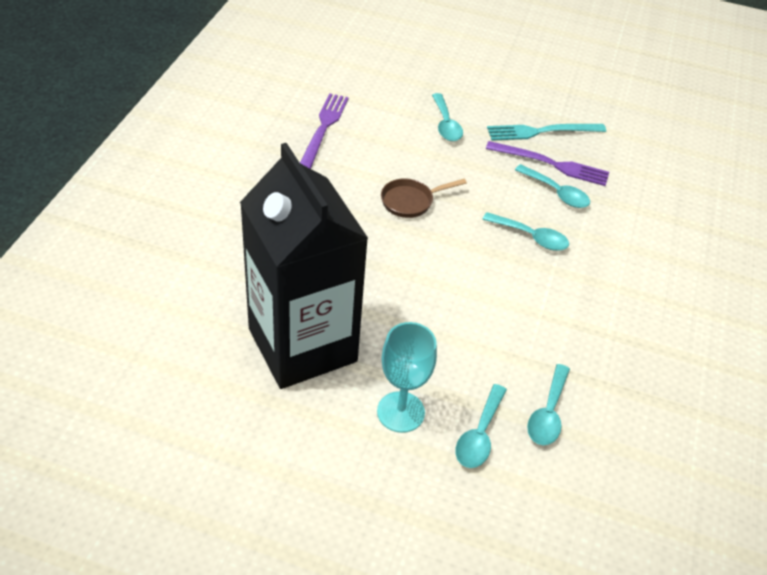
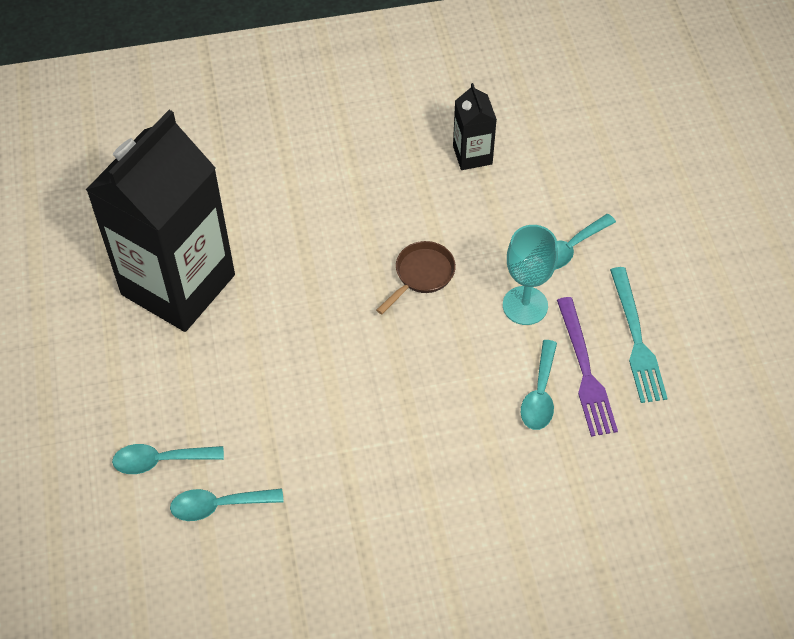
camera: 65 degrees right, 10 degrees up
purple fork [300,93,349,169] -> black carton [453,83,497,170]
turquoise goblet [377,322,437,433] -> turquoise goblet moved to [503,225,558,325]
brown pan [381,178,467,218] -> brown pan turned 90 degrees clockwise [376,241,456,314]
turquoise spoon [482,212,569,251] -> none
turquoise fork [487,124,606,140] -> turquoise fork turned 150 degrees counterclockwise [610,267,668,403]

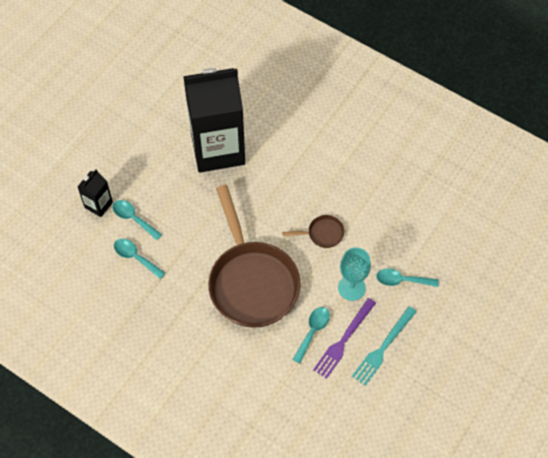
camera: 45 degrees right, 5 degrees up
black carton [453,83,497,170] -> black carton moved to [78,169,113,217]
turquoise spoon [521,340,557,430] -> turquoise spoon turned 150 degrees clockwise [292,307,330,364]
none -> brown pan [208,185,301,328]

